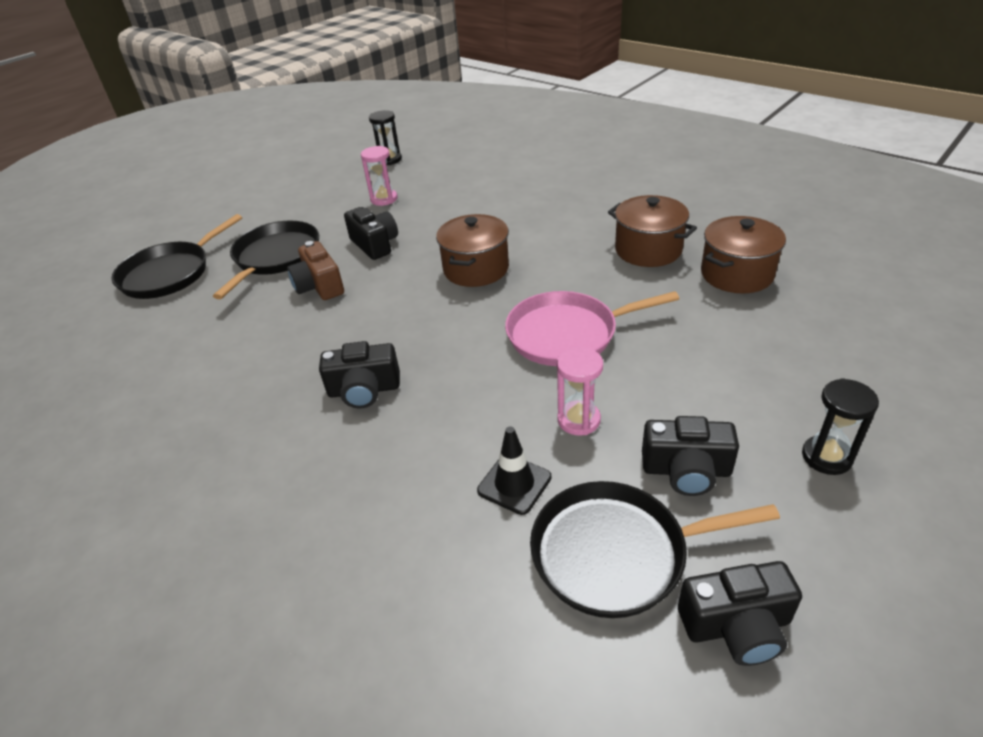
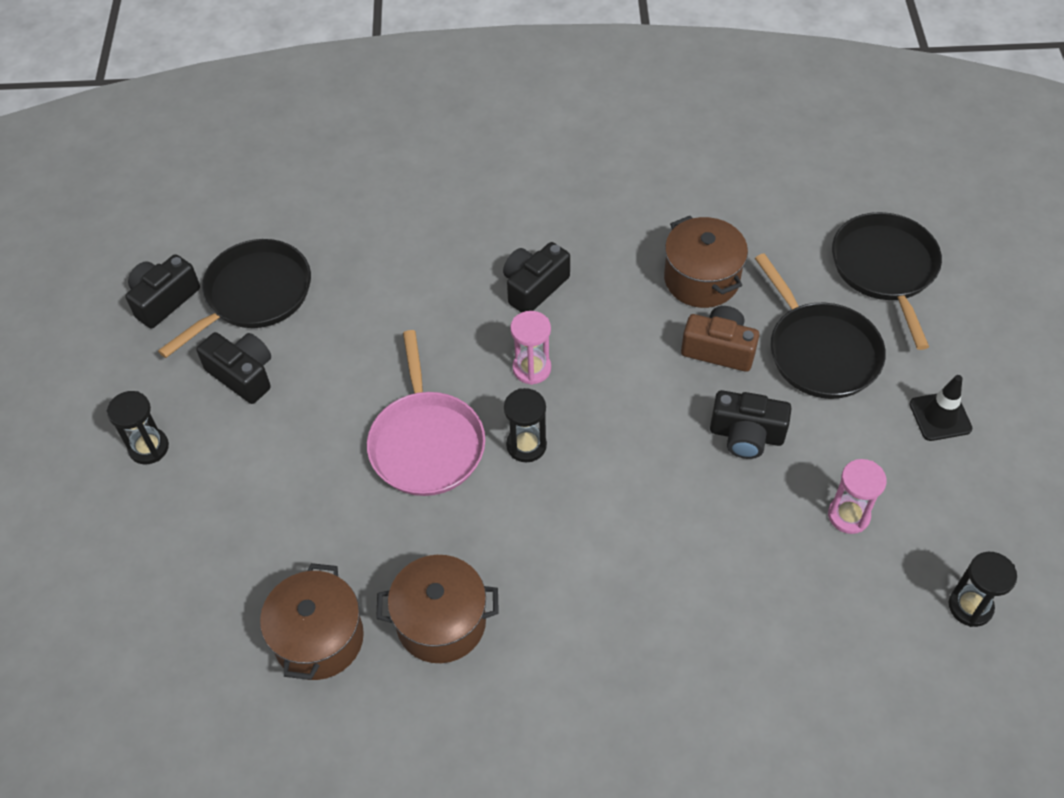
camera: 135 degrees right, 15 degrees up
brown pot [436,214,509,287] -> brown pot moved to [664,216,748,308]
black traffic cone [477,426,551,515] -> black traffic cone moved to [909,375,973,441]
pink pan [505,291,679,366] -> pink pan turned 135 degrees clockwise [367,330,485,496]
pink hourglass [557,347,603,435] -> pink hourglass moved to [510,311,551,385]
black camera [642,416,739,496] -> black camera turned 75 degrees clockwise [196,332,271,404]
none -> black hourglass [504,388,547,463]

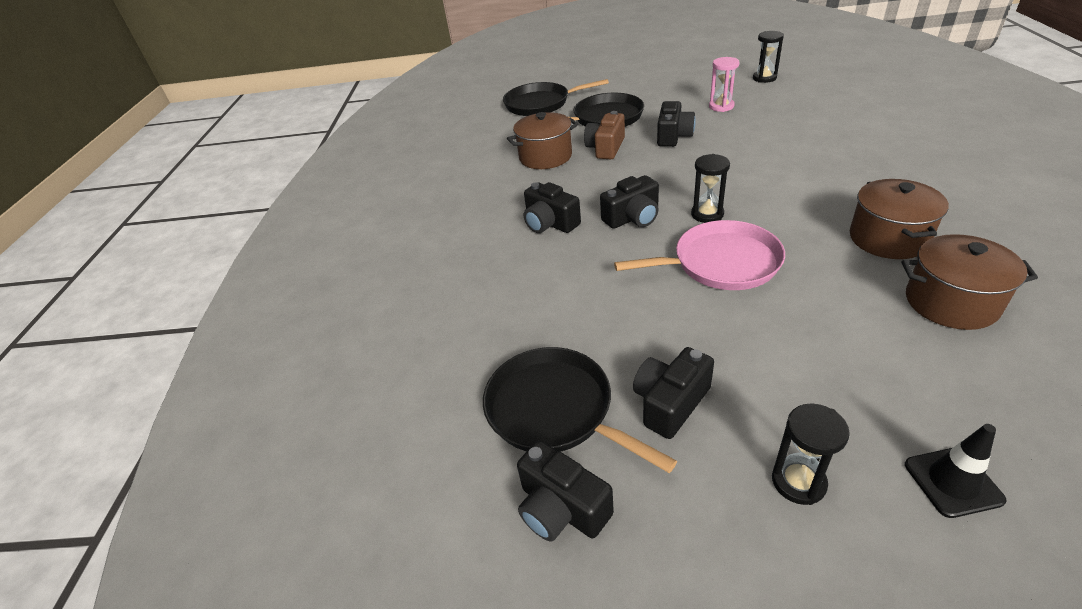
camera: 85 degrees left, 15 degrees down
pink hourglass [510,311,551,385] -> black camera [600,175,659,229]
black traffic cone [909,375,973,441] -> black traffic cone moved to [905,424,1006,518]

